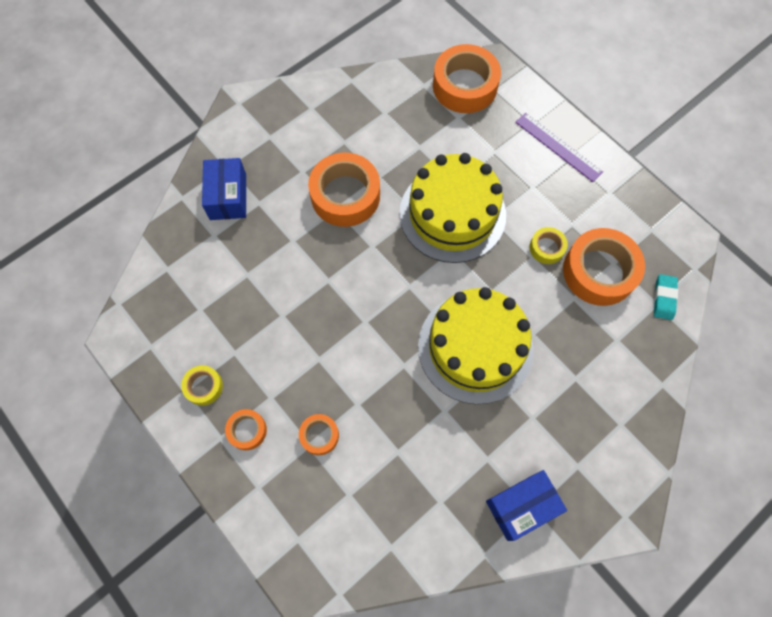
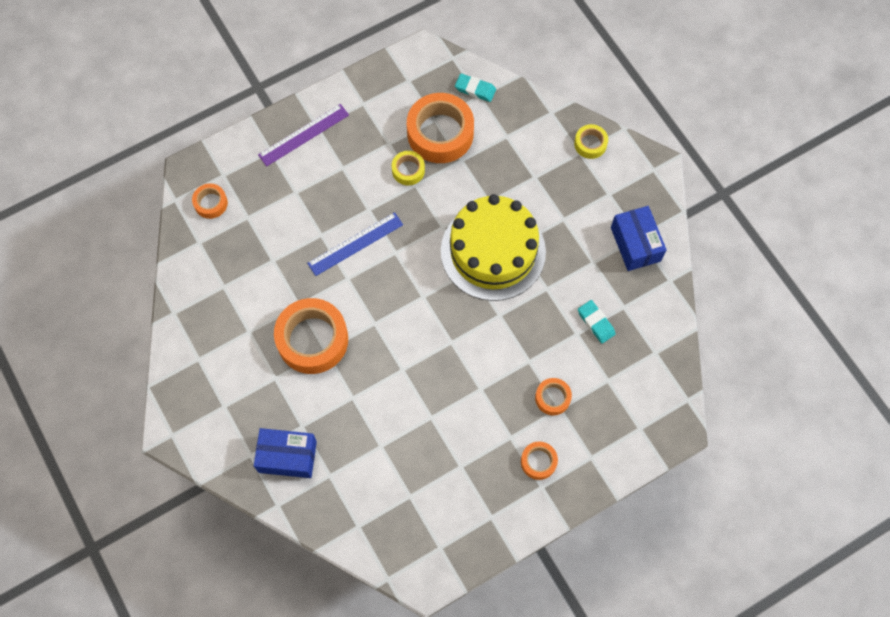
camera: 80 degrees left, 0 degrees up
yellow tape [181,365,223,406] -> yellow tape moved to [574,124,608,159]
yellow cake [399,153,506,263] -> blue ruler [307,212,403,276]
orange tape [433,44,501,113] -> orange tape [192,183,228,219], size x0.49
none -> turquoise eraser [578,300,616,344]

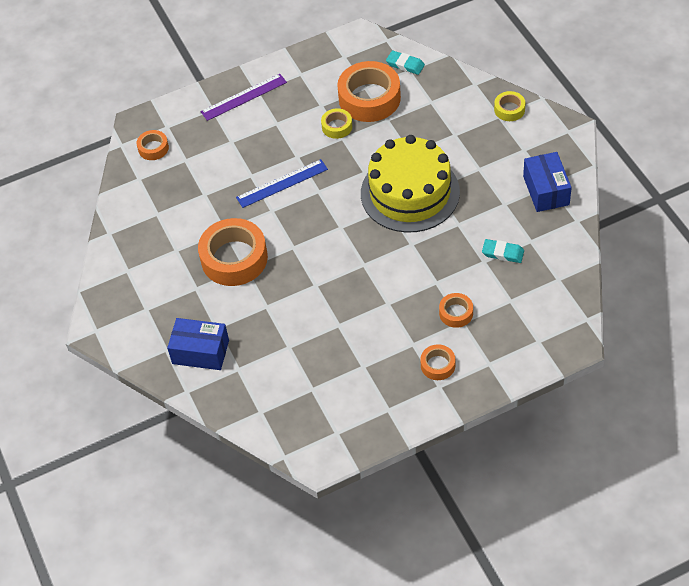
camera: 10 degrees right, 15 degrees down
turquoise eraser [578,300,616,344] -> turquoise eraser turned 45 degrees counterclockwise [482,239,524,263]

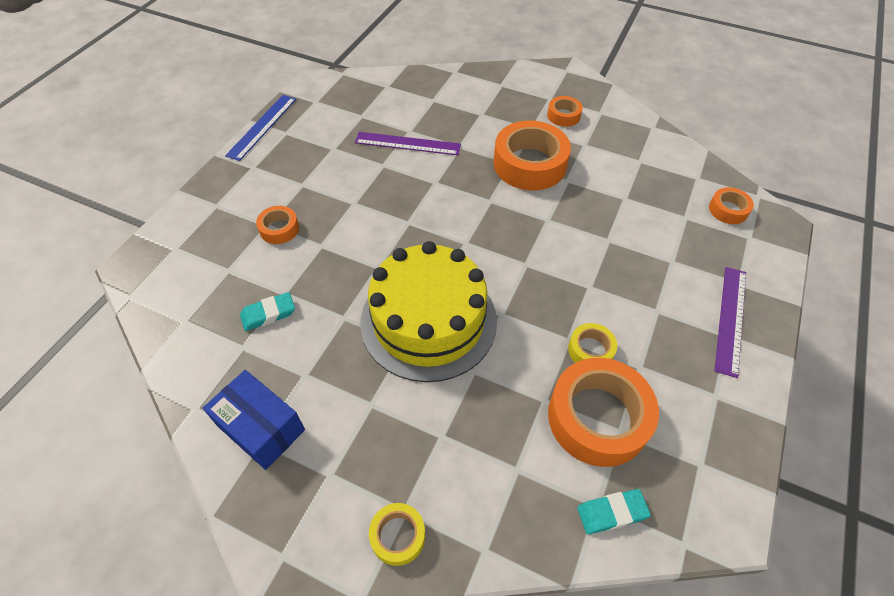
camera: 135 degrees right, 0 degrees up
blue box [167,318,229,370] -> none
blue ruler [236,159,328,208] -> blue ruler moved to [225,95,296,161]
orange tape [420,344,455,380] -> orange tape moved to [547,96,583,127]
none -> purple ruler [355,132,461,155]

